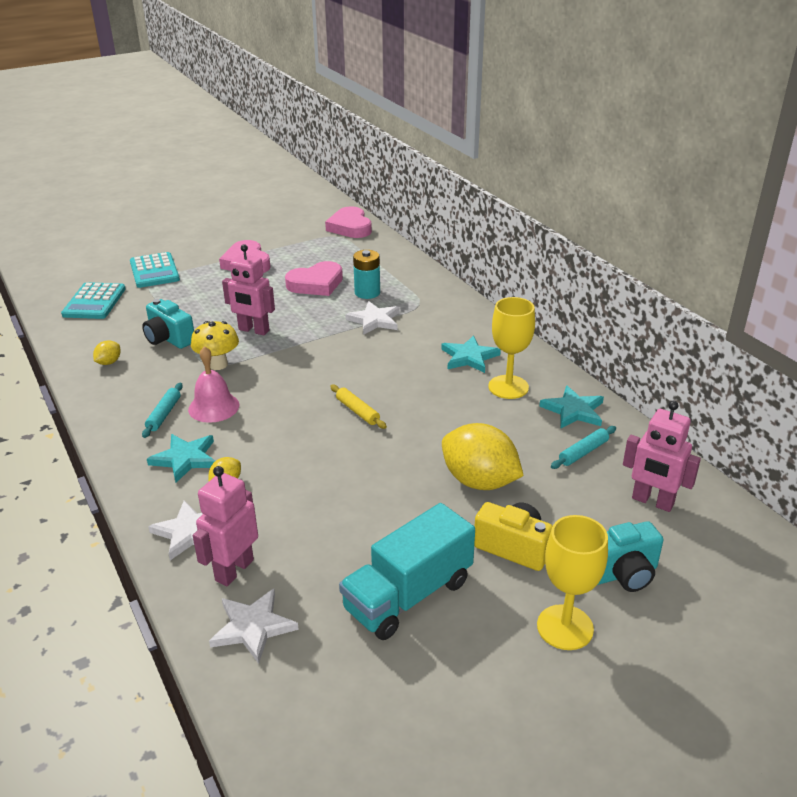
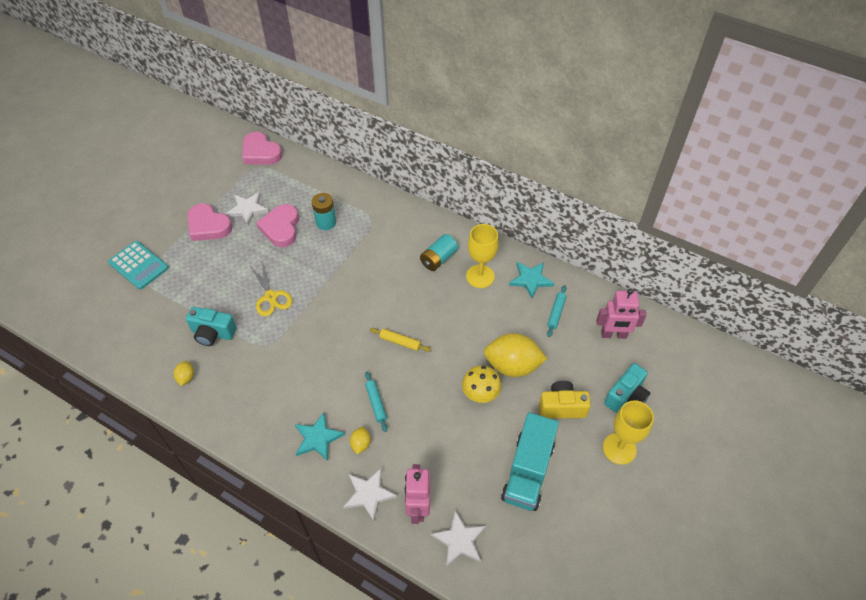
camera: 30 degrees left, 20 degrees up
turquoise calculator [61,282,126,319] -> none
turquoise rolling pin [142,383,183,438] -> turquoise rolling pin moved to [365,371,388,432]
pink bell [188,346,239,423] -> none
yellow mushroom [191,321,239,370] -> yellow mushroom moved to [462,365,501,403]
pink robot [222,244,275,335] -> yellow scissors [250,261,292,316]
pink heart [285,261,343,296] -> pink heart turned 150 degrees clockwise [256,204,299,247]
white star [345,301,400,335] -> white star moved to [226,192,269,225]
turquoise star [441,335,501,373] -> turquoise battery [420,234,458,271]

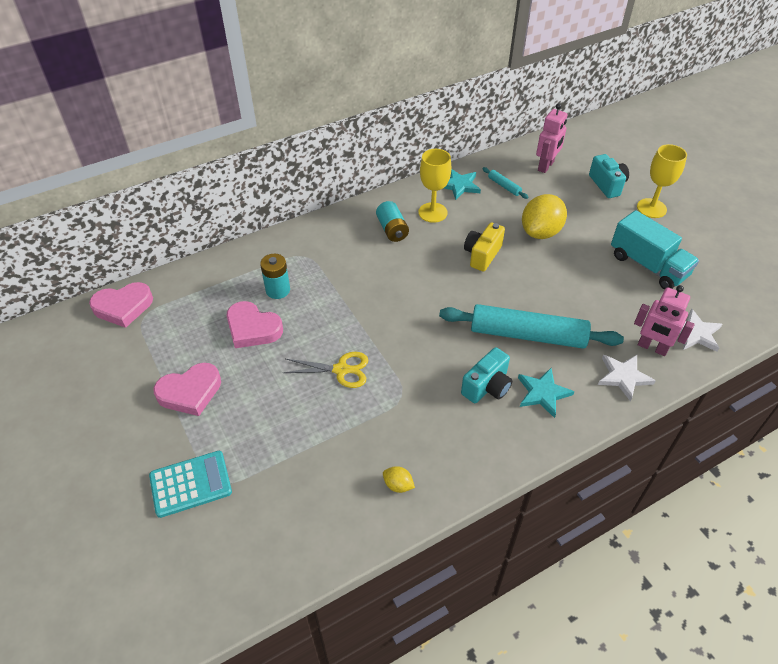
camera: 60 degrees left, 5 degrees down
turquoise camera [186,307,237,346] -> turquoise camera moved to [461,347,512,403]
white star [226,192,269,225] -> none
yellow lemon [350,427,371,454] -> none
turquoise rolling pin [365,371,388,432] -> turquoise rolling pin [439,304,624,349], size x2.43
yellow rolling pin [370,328,431,352] -> none
yellow mushroom [462,365,501,403] -> none
yellow camera [539,381,591,418] -> yellow camera moved to [464,222,505,272]

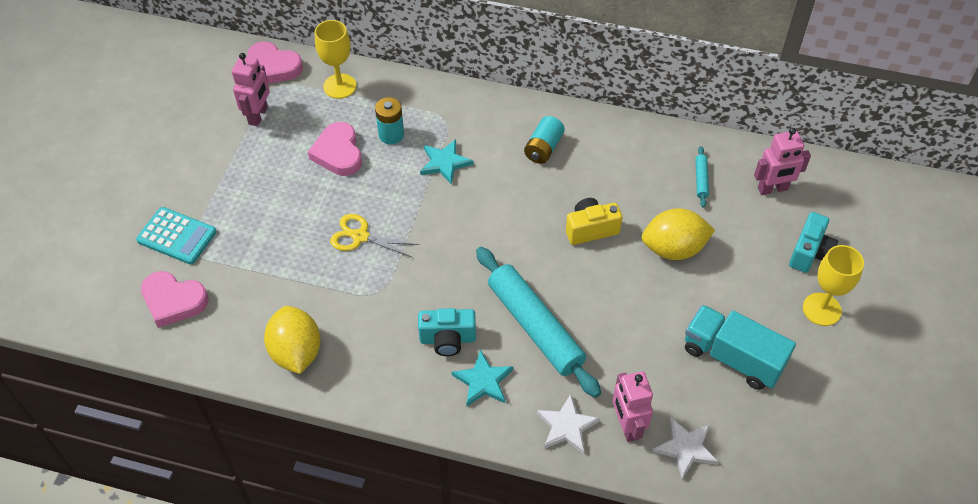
camera: 45 degrees right, 5 degrees up
pink heart [153,363,221,416] -> pink heart moved to [141,271,209,328]
yellow scissors [283,352,368,388] -> yellow scissors turned 150 degrees clockwise [330,214,419,258]
yellow lemon [383,466,415,493] -> yellow lemon [264,306,320,374], size x2.25
yellow goblet [418,149,451,223] -> yellow goblet moved to [315,20,356,99]
turquoise star [444,169,481,200] -> turquoise star moved to [420,139,473,185]
turquoise truck [611,210,699,290] -> turquoise truck turned 120 degrees clockwise [685,305,796,390]
none -> pink robot [232,53,270,126]

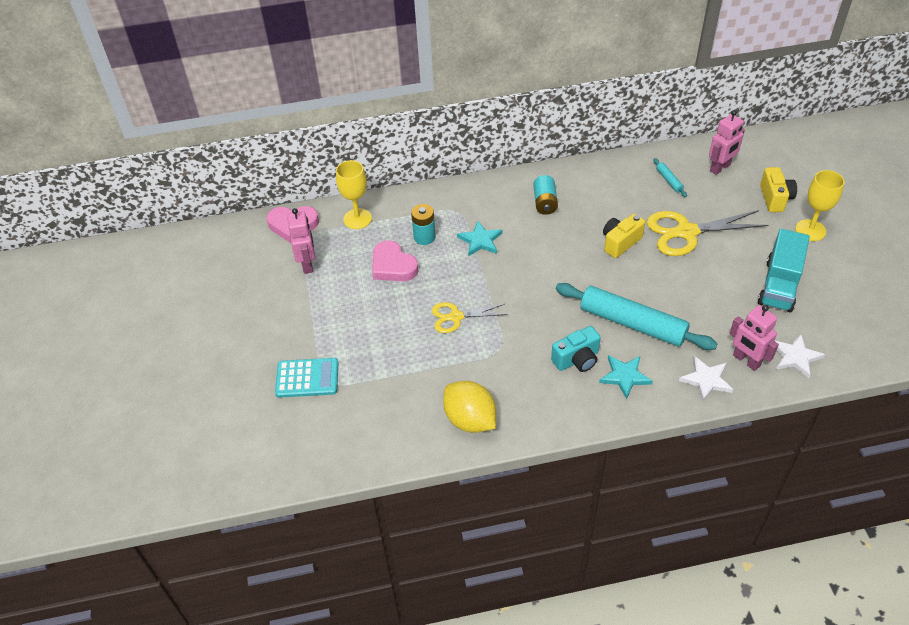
camera: 25 degrees left, 5 degrees down
pink heart [141,271,209,328] -> none
yellow lemon [642,208,715,260] -> yellow scissors [647,210,768,256]
turquoise truck [685,305,796,390] -> turquoise truck turned 75 degrees counterclockwise [758,229,810,312]
turquoise camera [789,212,838,273] -> yellow camera [760,167,797,212]

